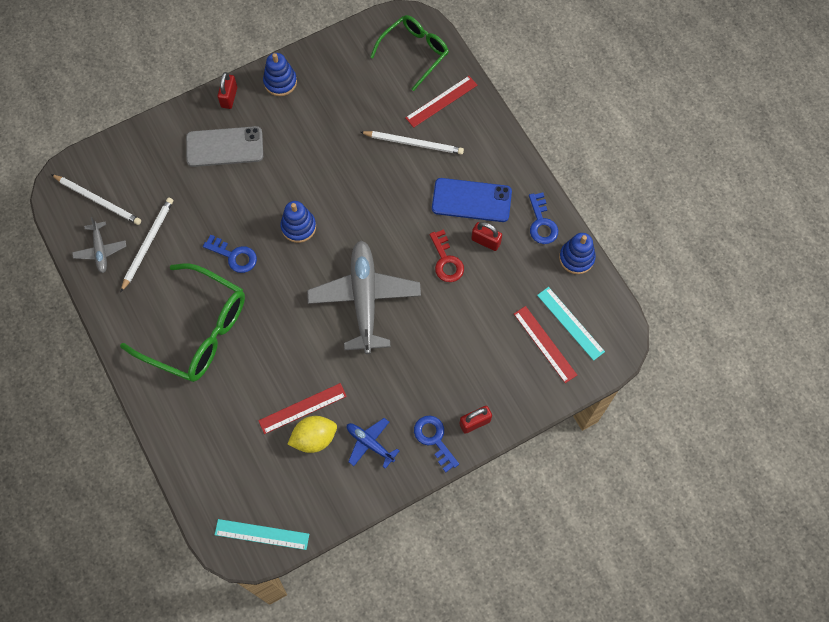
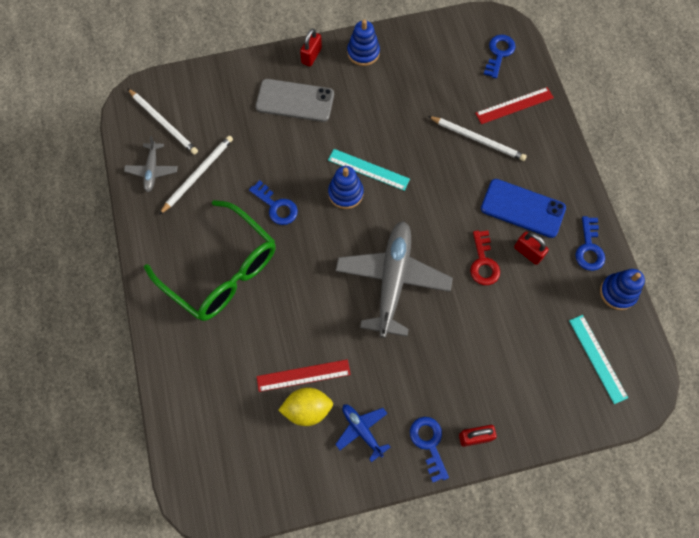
camera: 15 degrees right, 0 degrees up
turquoise ruler [215,519,309,550] -> turquoise ruler moved to [328,149,410,191]
green glasses [370,15,449,91] -> blue key [484,35,516,78]
red ruler [514,306,577,383] -> none

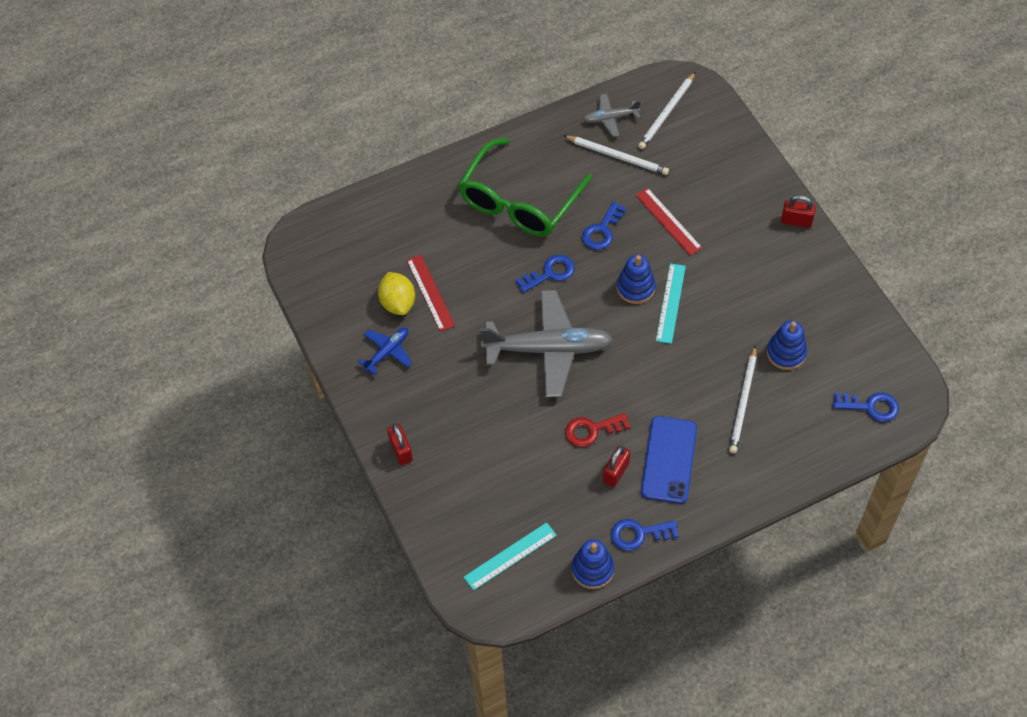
camera: 80 degrees right, 10 degrees down
grey phone [256,79,334,122] -> none
blue stacking toy [347,20,380,66] -> blue stacking toy moved to [767,320,807,370]
blue key [410,417,449,482] -> blue key moved to [515,255,575,293]
red ruler [475,87,554,124] -> red ruler moved to [635,188,702,256]

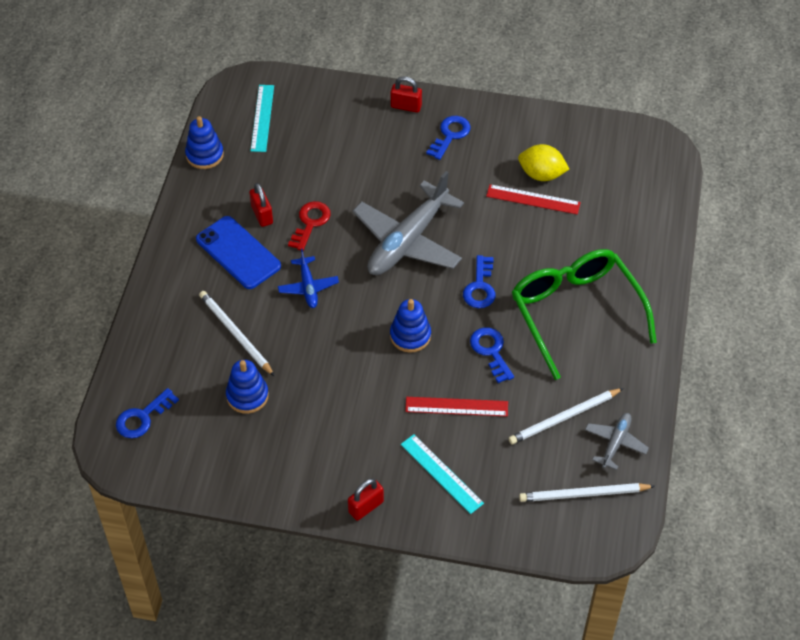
camera: 125 degrees right, 5 degrees down
blue plane [358,327,412,375] -> blue plane moved to [278,249,339,308]
blue key [611,519,679,551] -> blue key moved to [426,116,471,160]
white pencil [638,72,695,149] -> white pencil turned 75 degrees counterclockwise [519,483,655,502]
turquoise ruler [656,263,686,344] -> turquoise ruler moved to [401,434,484,514]

